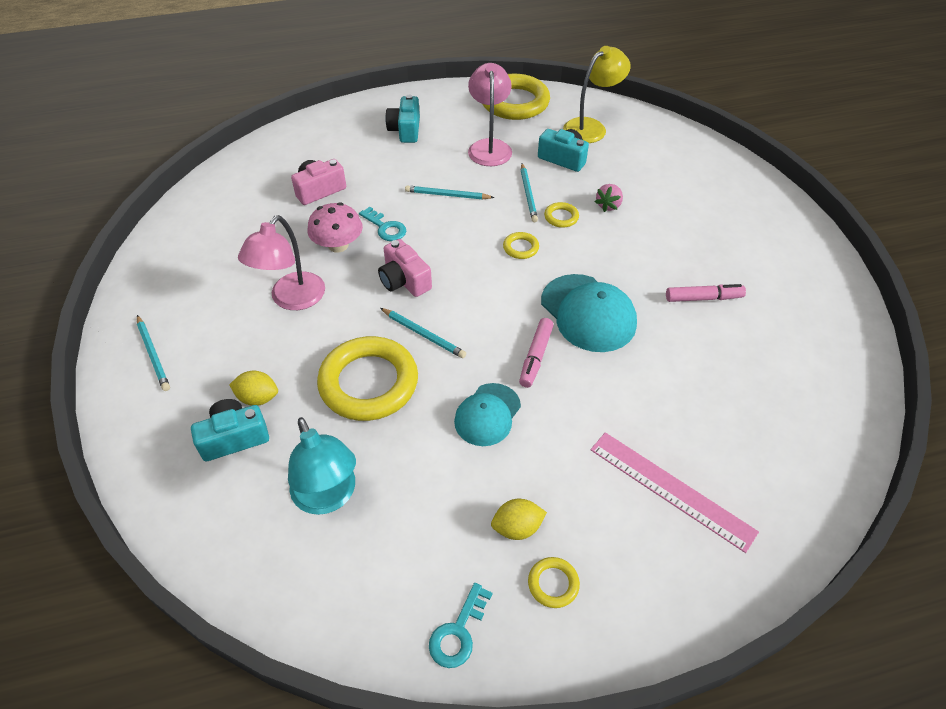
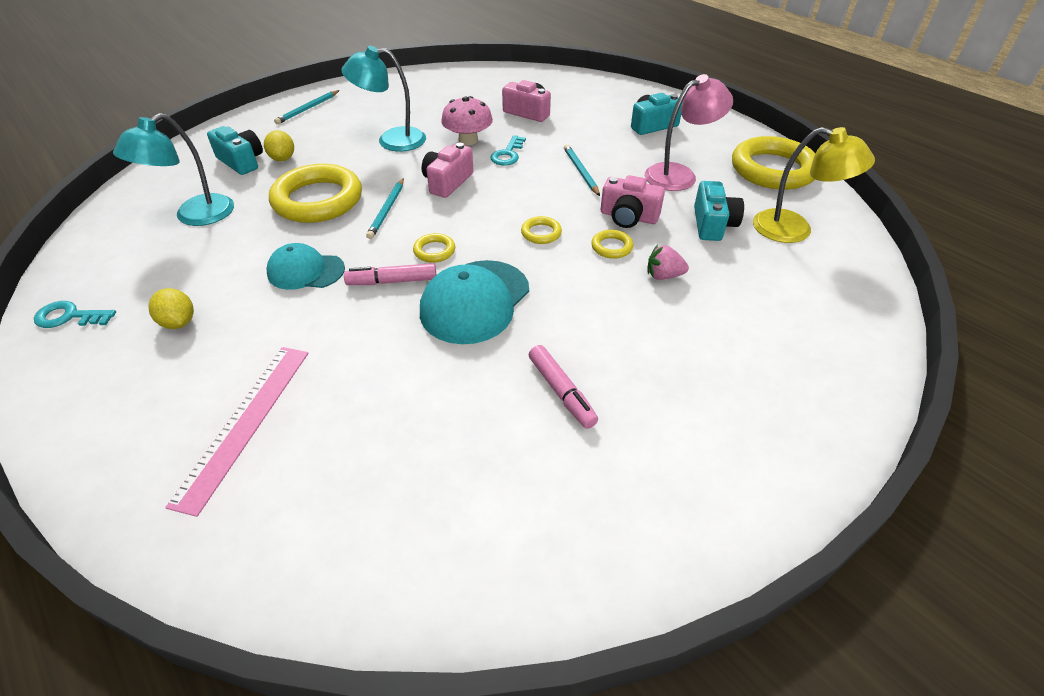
camera: 65 degrees right, 5 degrees down
pink lamp [238,215,325,310] -> turquoise lamp [341,46,426,152]
turquoise pencil [521,163,538,222] -> pink camera [601,175,665,228]
yellow ring [528,557,580,608] -> yellow ring moved to [413,233,455,263]

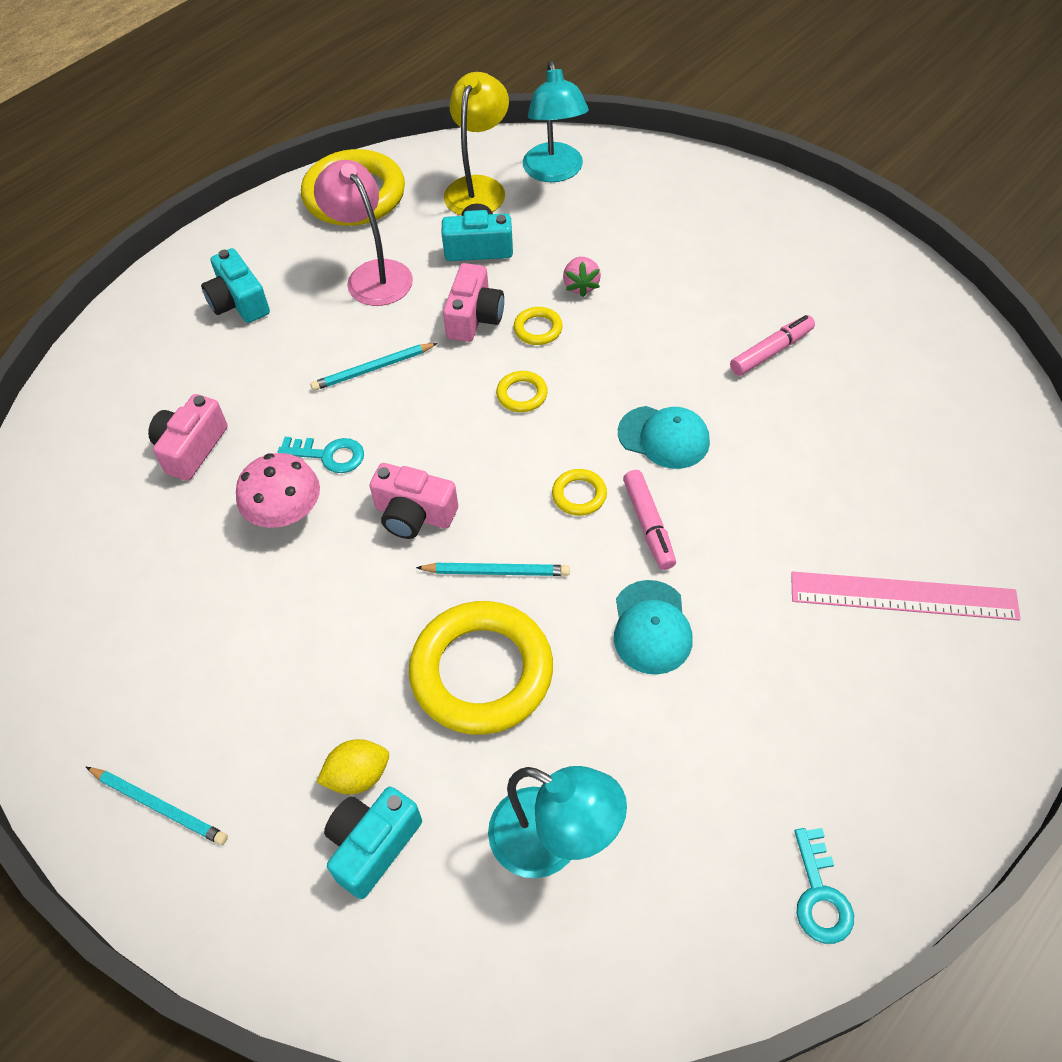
camera: 95 degrees left, 10 degrees up
yellow lemon [148,288,194,329] -> none
turquoise lamp [341,46,426,152] -> turquoise lamp moved to [523,61,589,182]
turquoise cap [420,260,529,344] -> turquoise cap [618,406,710,469], size x0.65

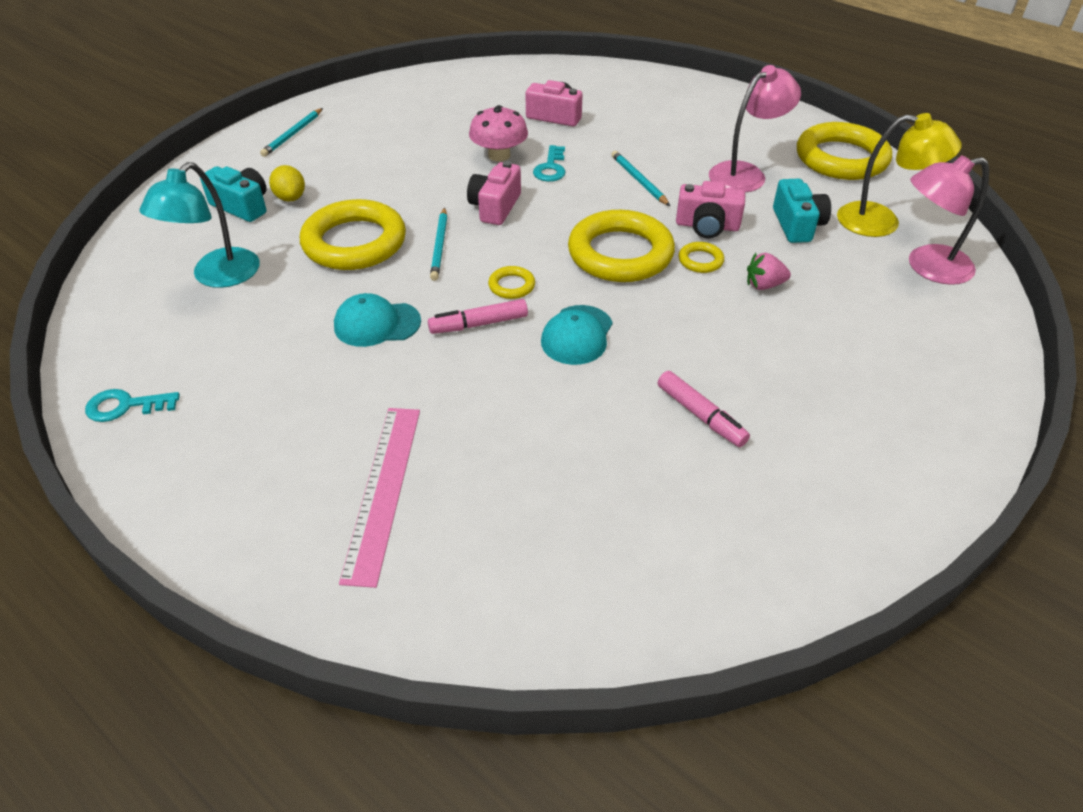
camera: 85 degrees right, 10 degrees down
turquoise camera [201,248,270,323] -> none
yellow ring [496,371,548,412] -> yellow ring [568,210,675,282], size x2.35
turquoise lamp [523,61,589,182] -> pink lamp [909,155,989,285]

